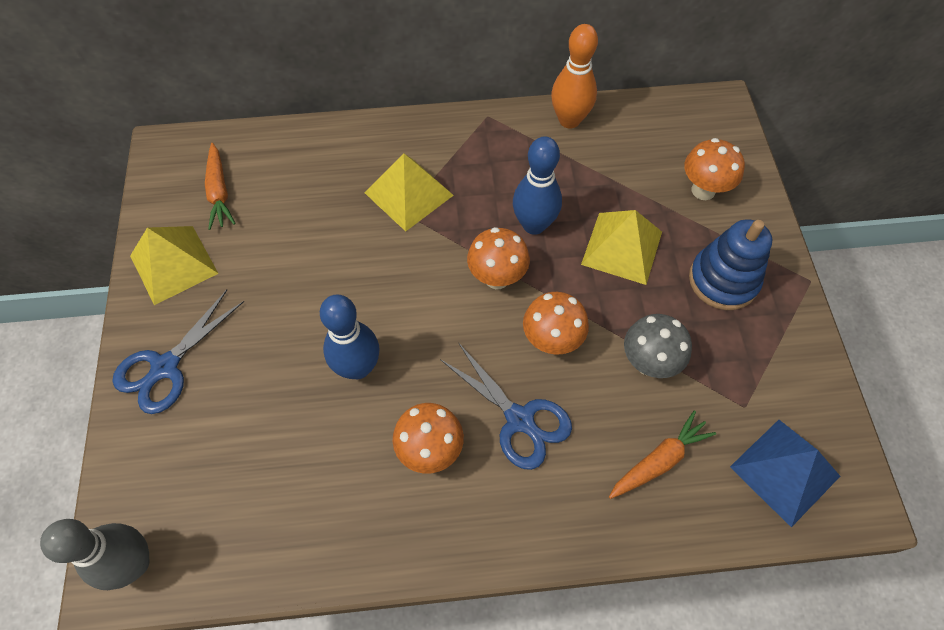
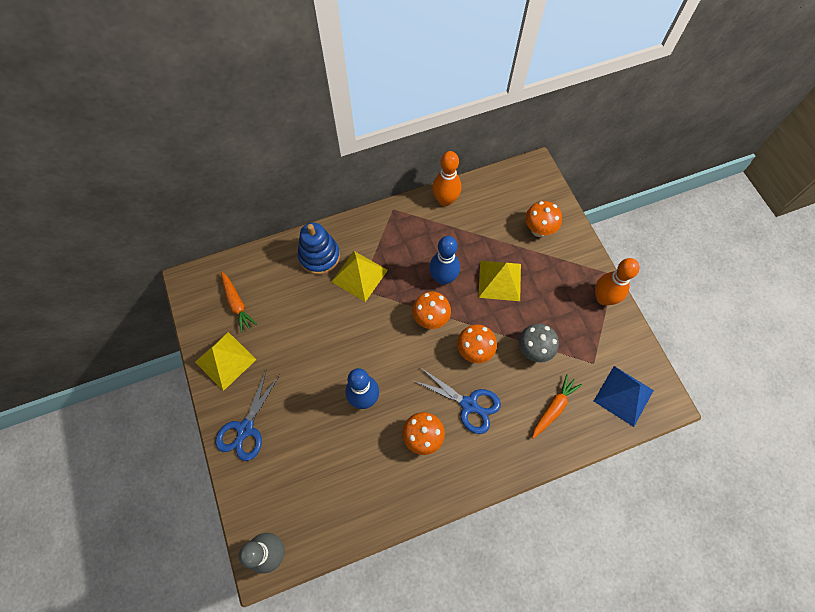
camera: 15 degrees left, 5 degrees up
blue stacking toy [689,219,772,310] -> blue stacking toy moved to [298,223,340,275]
none -> orange bowling pin [595,258,640,305]

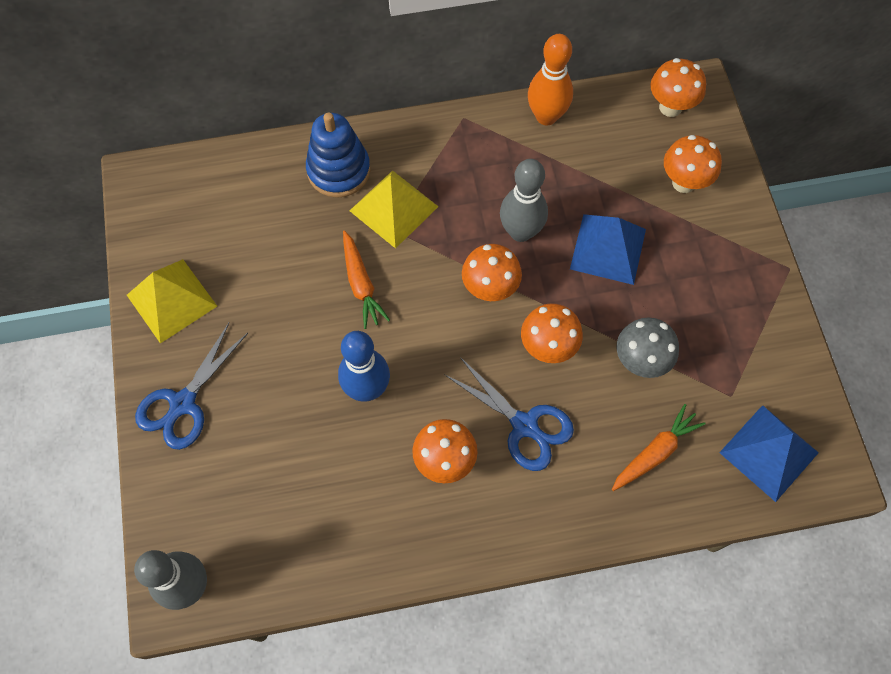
camera: 10 degrees right, 0 degrees up
orange carrot [221,272,257,333] -> orange carrot moved to [343,231,390,329]
blue bowling pin [429,236,460,285] -> grey bowling pin [500,159,548,242]
yellow pyramid [478,261,521,301] -> blue pyramid [570,214,646,285]
orange bowling pin [595,258,640,305] -> none
none -> orange mushroom [650,58,706,117]

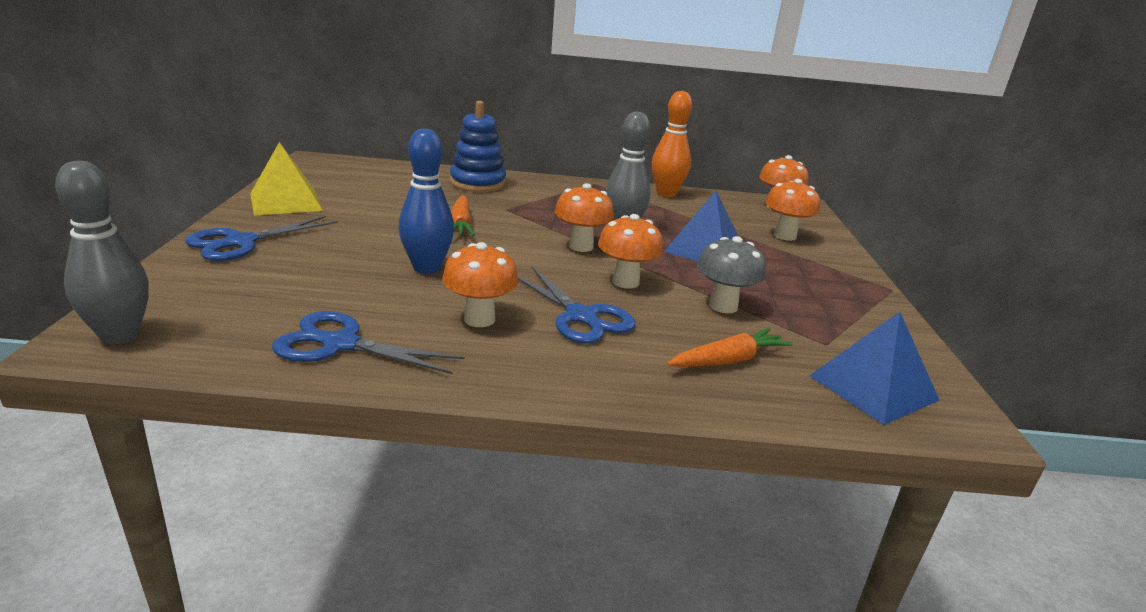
camera: 10 degrees right, 40 degrees down
yellow pyramid [350,170,439,249] -> none
none -> blue scissors [272,311,465,374]

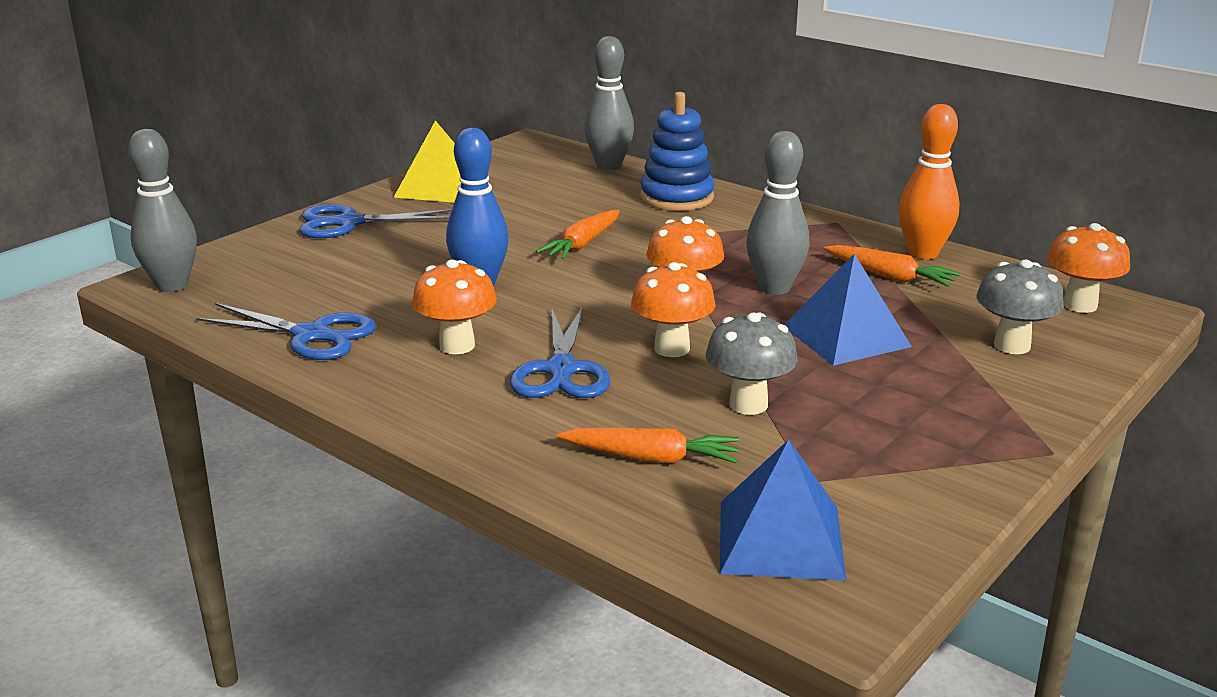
camera: 40 degrees right, 0 degrees up
blue scissors [272,311,465,374] -> blue scissors turned 150 degrees clockwise [196,303,376,360]
orange mushroom [765,179,820,241] -> grey mushroom [977,259,1064,354]
none -> grey bowling pin [584,36,634,170]
none -> orange carrot [824,245,961,287]

